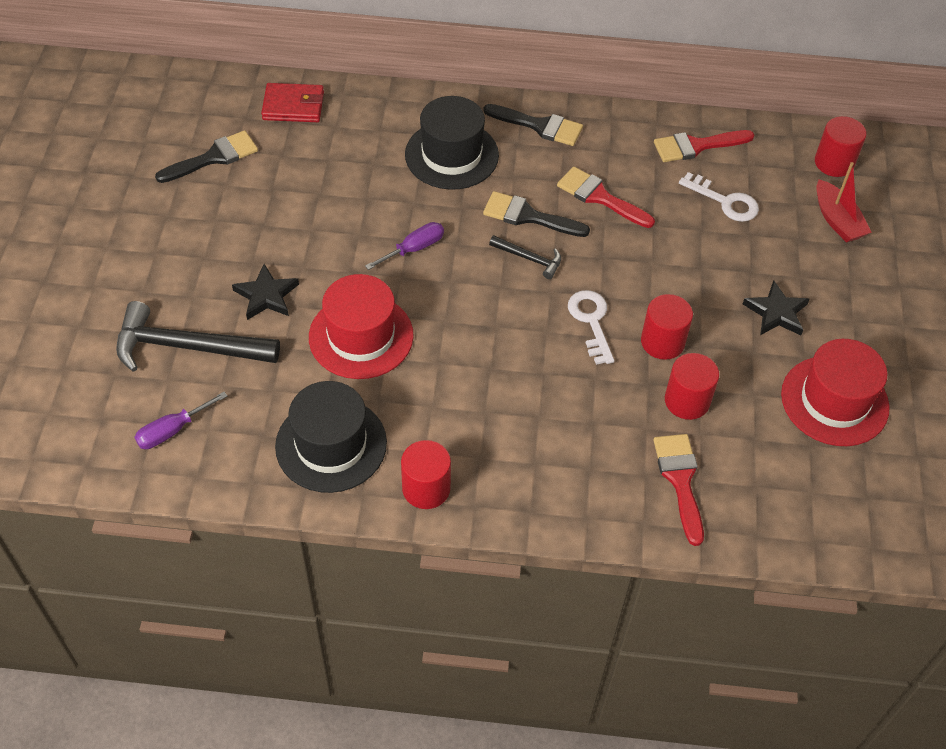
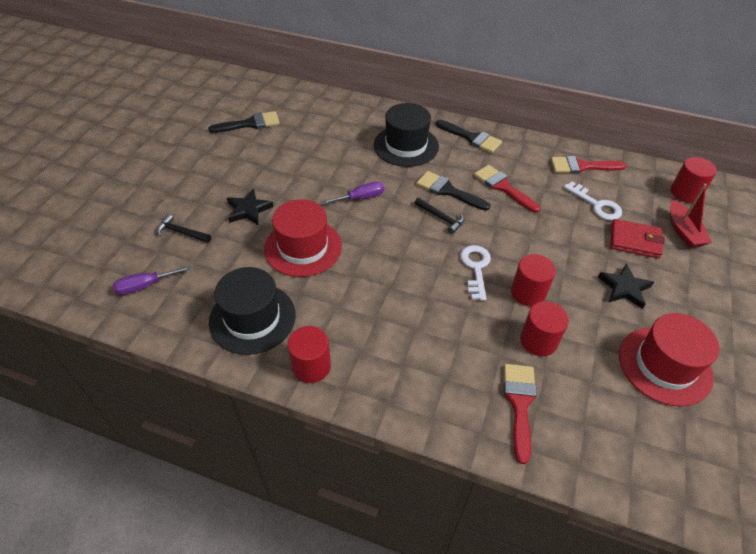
camera: 15 degrees right, 5 degrees down
black hammer [116,301,280,372] -> black hammer [157,214,211,243], size x0.49
red wallet [261,83,324,122] -> red wallet moved to [611,219,665,259]

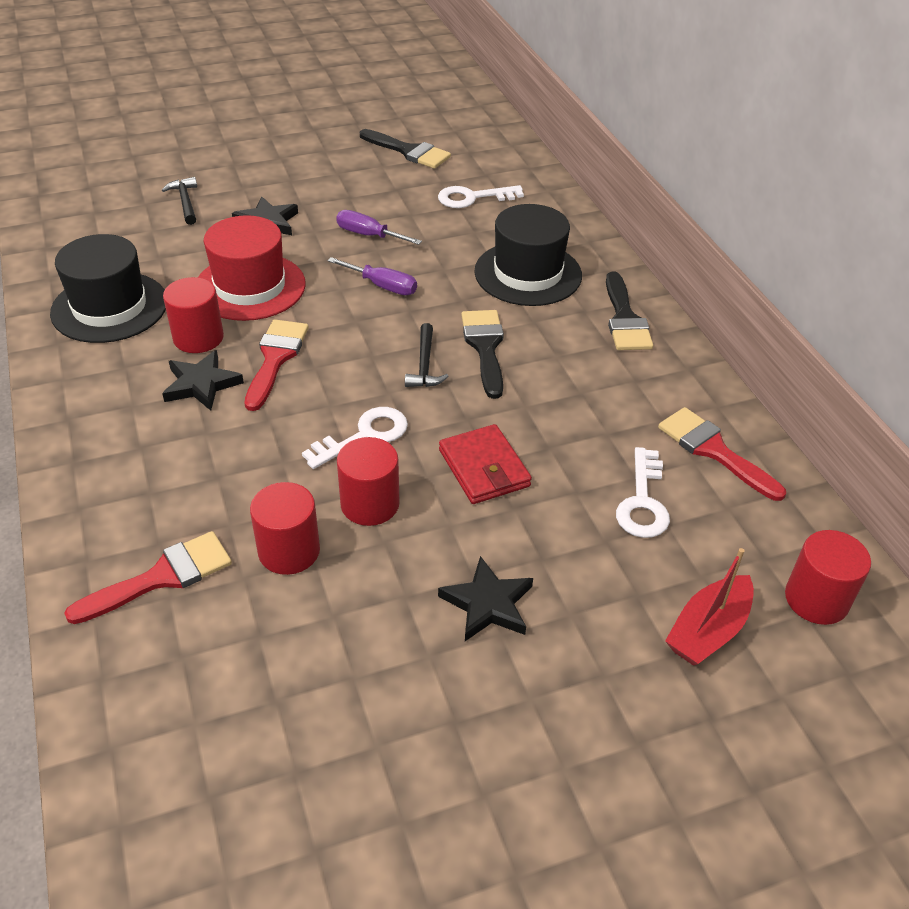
camera: 50 degrees right, 5 degrees down
purple screwdriver [113,265,191,295] -> purple screwdriver moved to [336,210,422,245]
red cylinder [287,326,331,383] -> red cylinder moved to [163,277,224,353]
red brush [474,165,540,213] -> red brush moved to [245,319,309,411]
red wallet [611,219,665,259] -> red wallet moved to [439,424,532,504]
red hat [619,313,720,407] -> none
none -> black star [162,350,244,411]
none -> white key [438,185,524,208]

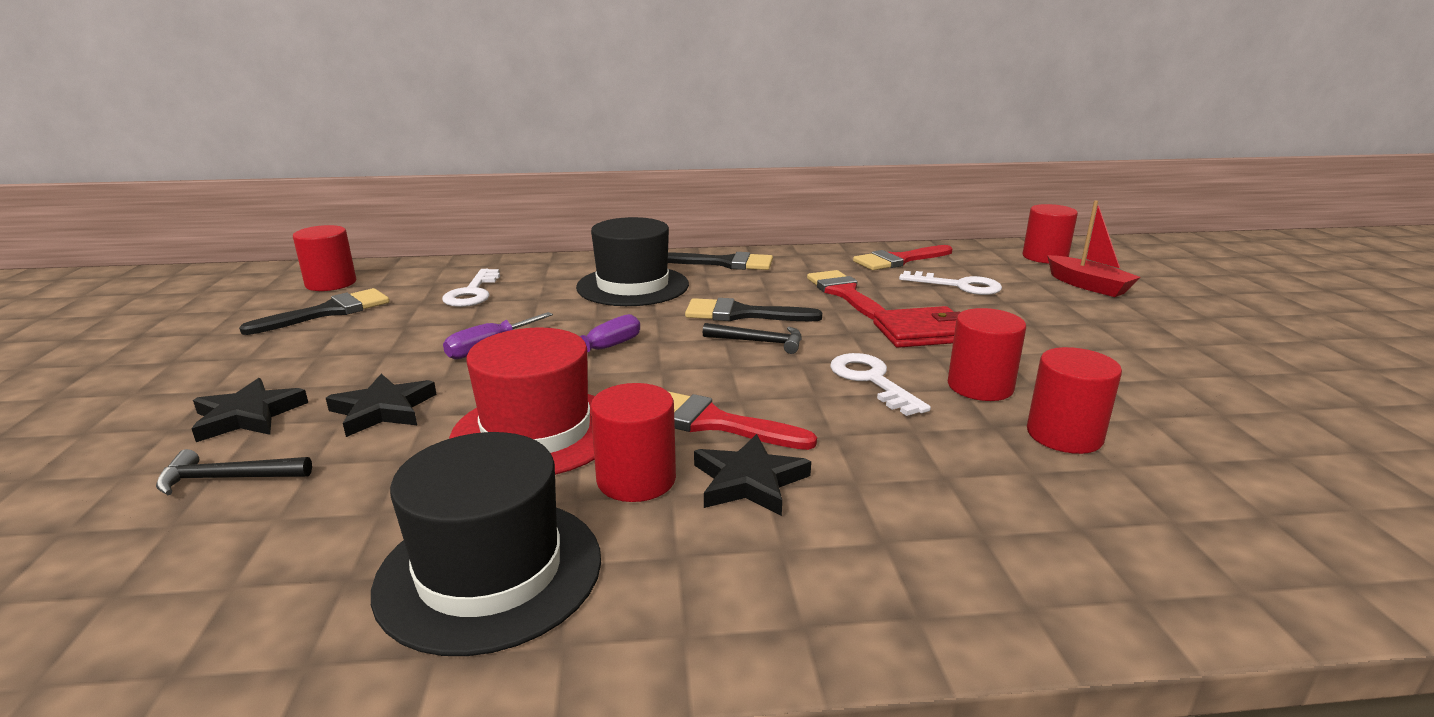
camera: 75 degrees left, 20 degrees down
red brush [64,531,232,624] -> red brush moved to [807,270,885,320]
black star [438,556,533,641] -> black star moved to [191,378,308,442]
none -> red cylinder [293,225,356,291]

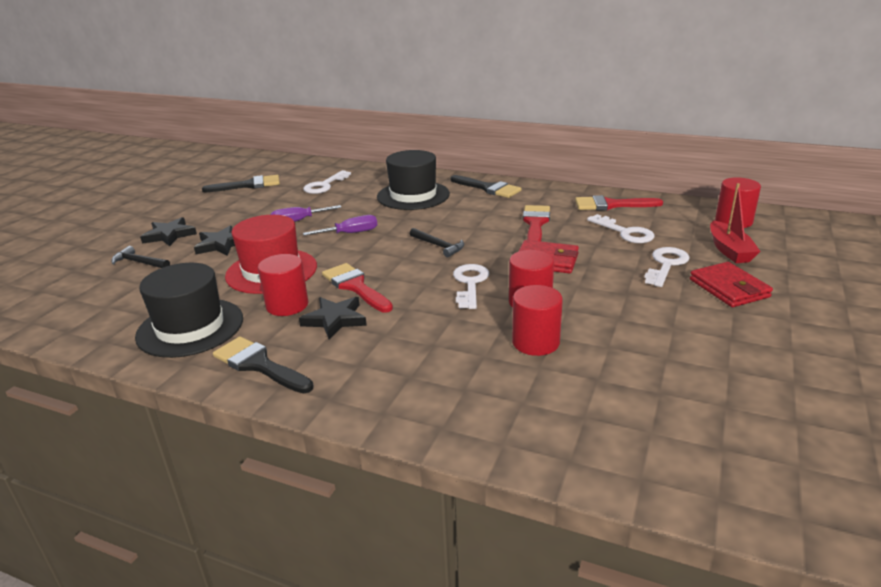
camera: 30 degrees right, 5 degrees up
red cylinder [293,225,356,291] -> none
black brush [685,298,822,321] -> black brush moved to [213,336,314,393]
none -> white key [644,247,690,287]
none -> red wallet [690,262,773,307]

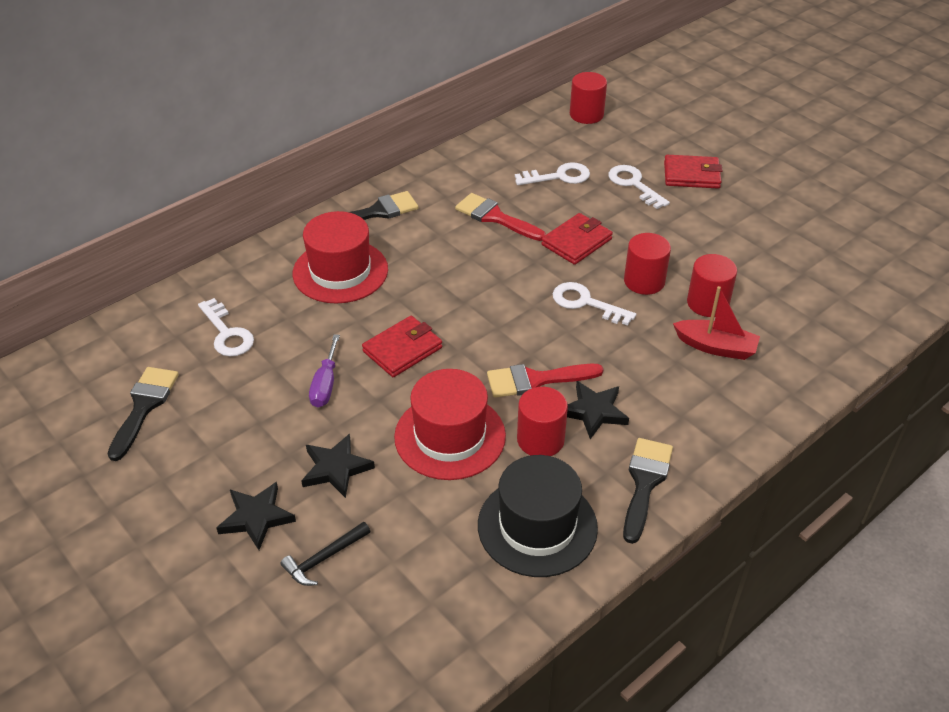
camera: 65 degrees left, 15 degrees up
black brush [213,336,314,393] -> black brush turned 135 degrees clockwise [623,438,673,544]
purple screwdriver [303,215,377,235] -> red wallet [362,316,442,377]
black hat [377,150,450,210] -> red hat [292,211,388,304]
black hammer [410,228,464,257] -> none
red brush [575,195,663,210] -> none
red boat [710,183,761,263] -> red boat moved to [673,286,760,360]

